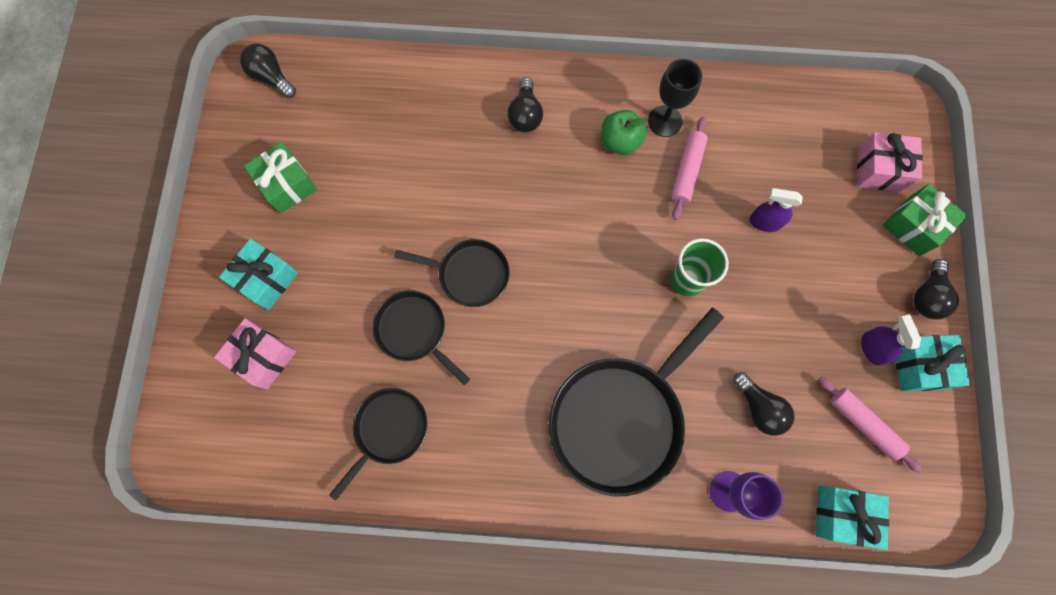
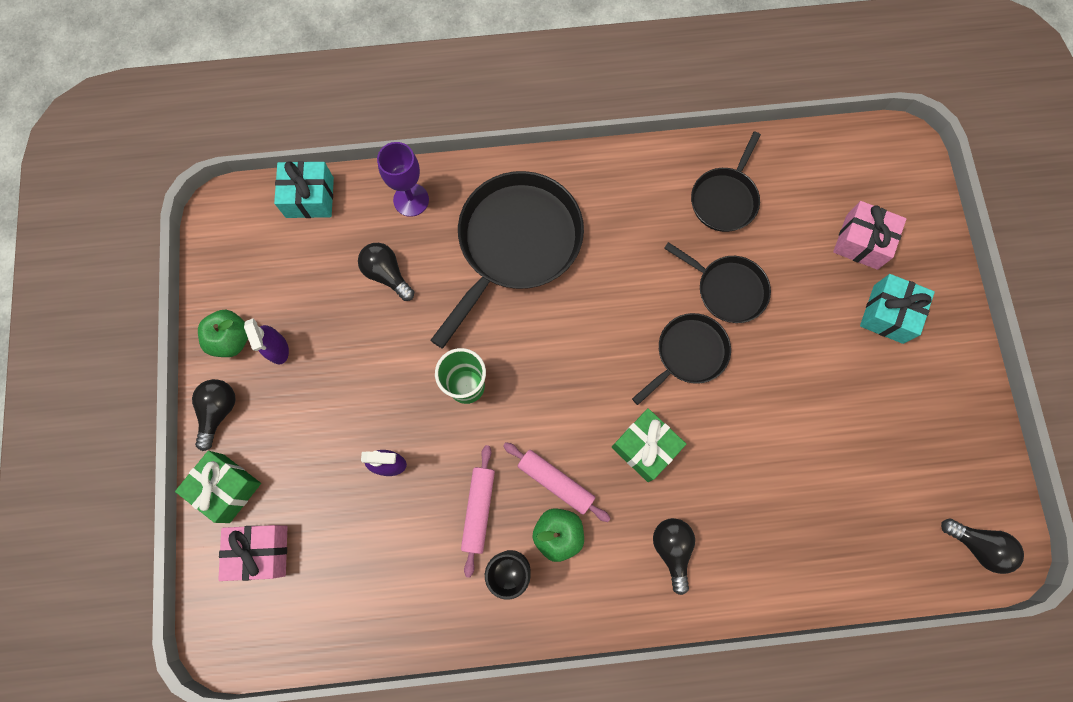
camera: 170 degrees right, 0 degrees up
green gift [244,142,317,214] -> green gift moved to [612,408,686,482]
black pan [394,239,510,307] -> black pan turned 135 degrees clockwise [632,313,731,405]
pink rolling pin [819,377,922,473] -> pink rolling pin moved to [503,442,611,522]
turquoise gift [896,335,970,391] -> green apple [198,309,248,357]

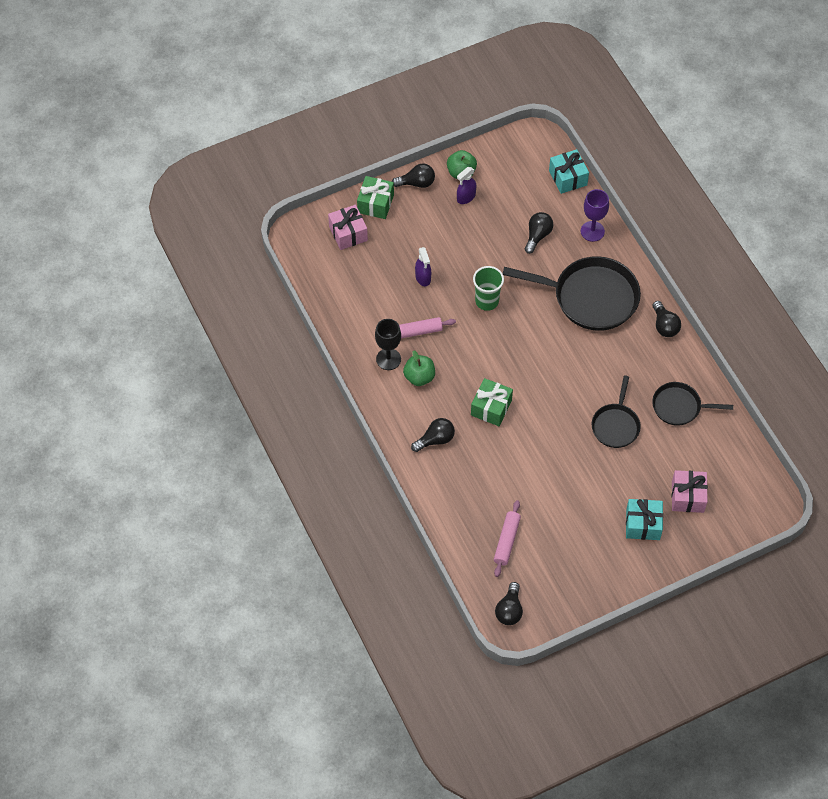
camera: 70 degrees right, 15 degrees down
pink rolling pin [503,442,611,522] -> pink rolling pin moved to [494,500,521,577]
black pan [632,313,731,405] -> none
none -> black light bulb [652,301,681,337]

